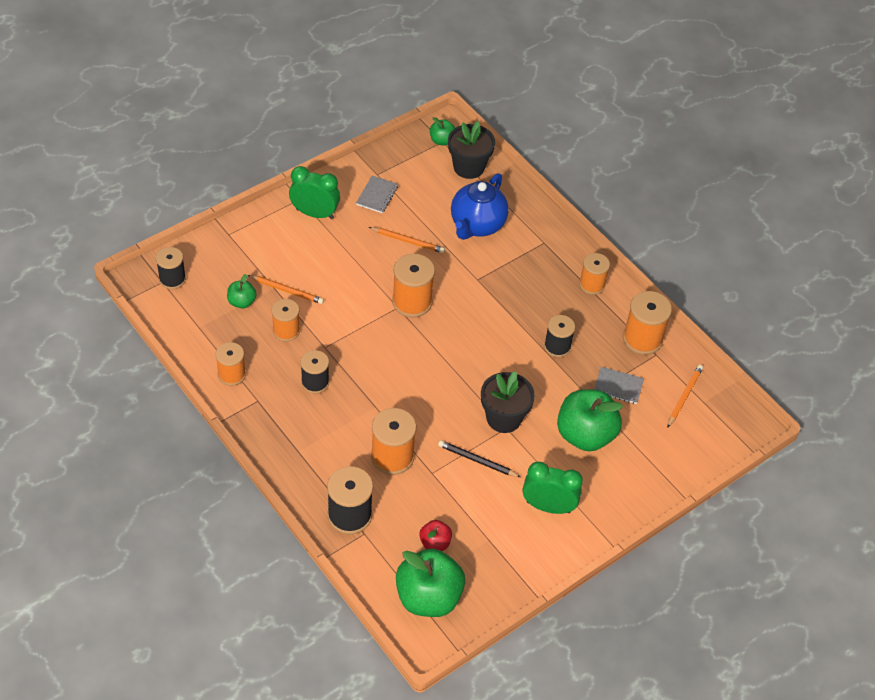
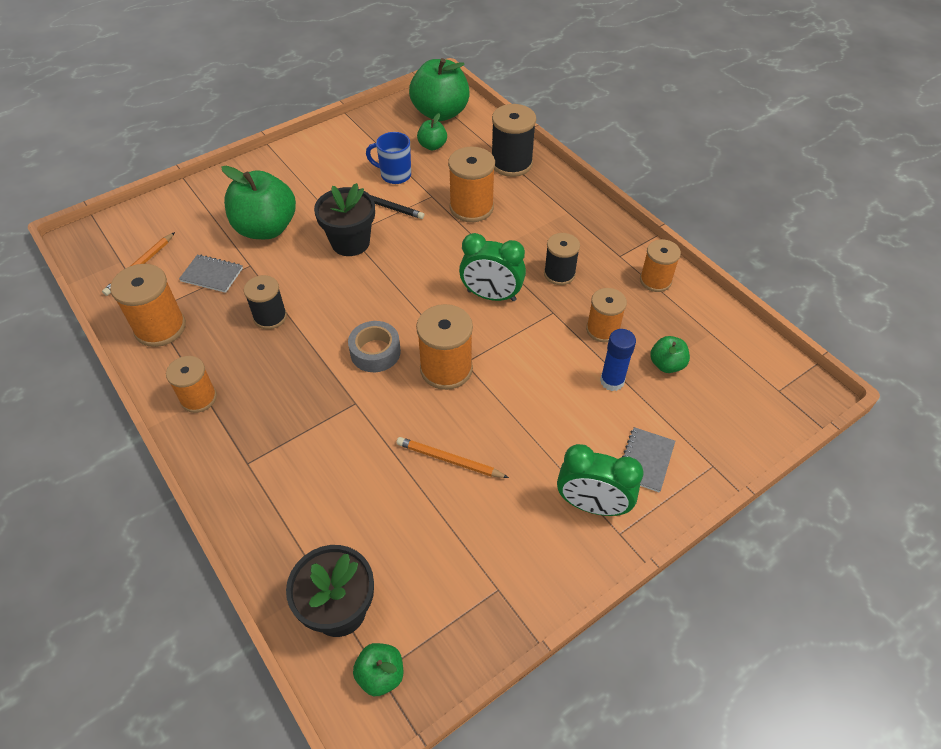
camera: 175 degrees left, 0 degrees up
black spool [156,247,186,289] -> none
orange pencil [247,275,324,304] -> blue glue stick [600,329,636,391]
grey notebook [356,176,398,213] -> grey notebook moved to [622,427,675,493]
red apple [419,520,452,551] -> green apple [417,113,447,150]
blue teapot [451,173,509,240] -> none
green clock [523,462,583,514] -> green clock moved to [459,233,526,301]
none -> grey tape [348,321,401,372]
none -> blue mug [366,132,411,184]

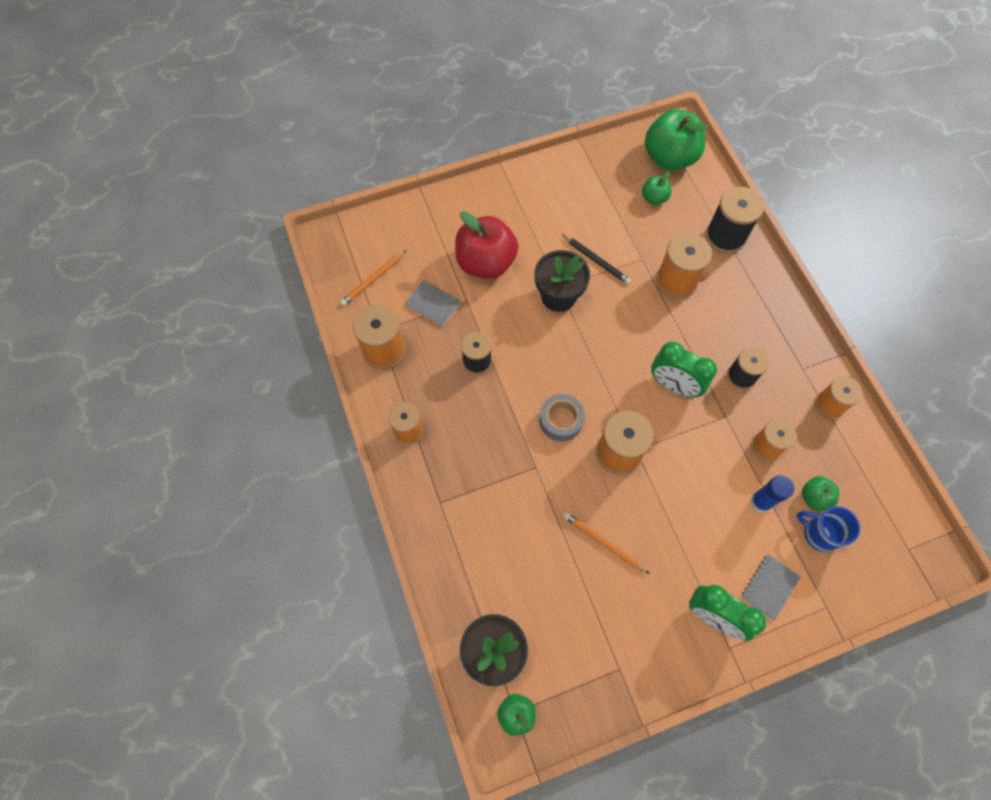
camera: 15 degrees right, 15 degrees up
green apple [221,166,296,239] -> red apple [455,211,518,279]
blue mug [366,132,411,184] -> blue mug moved to [797,507,860,552]

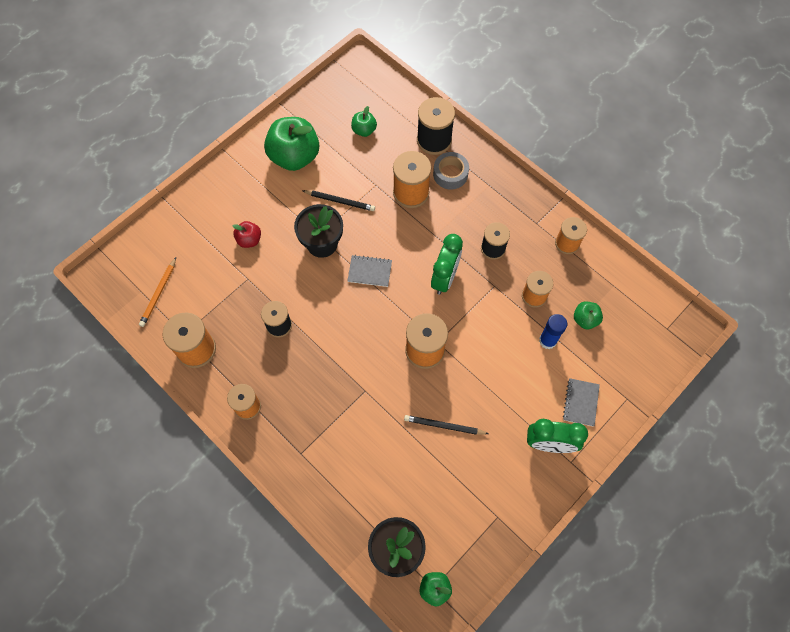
camera: 25 degrees left, 0 degrees up
grey notebook [405,280,461,326] -> grey notebook moved to [347,255,392,287]
red apple [455,211,518,279] -> red apple [232,221,261,248], size x0.48
grey tape [539,394,585,441] -> grey tape moved to [433,152,469,189]
orange pencil [564,512,650,574] -> black pencil [404,415,489,435]
green apple [645,109,708,170] -> green apple moved to [264,117,319,171]
green clock [651,342,717,397] -> green clock turned 75 degrees counterclockwise [431,234,463,295]
blue mug [797,507,860,552] -> none

